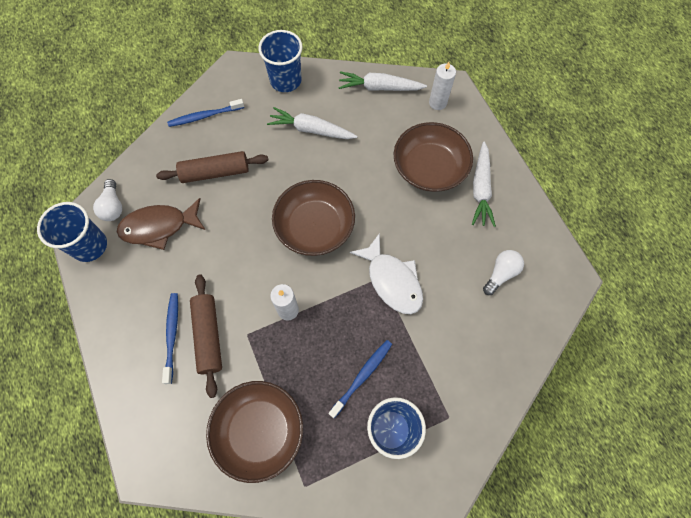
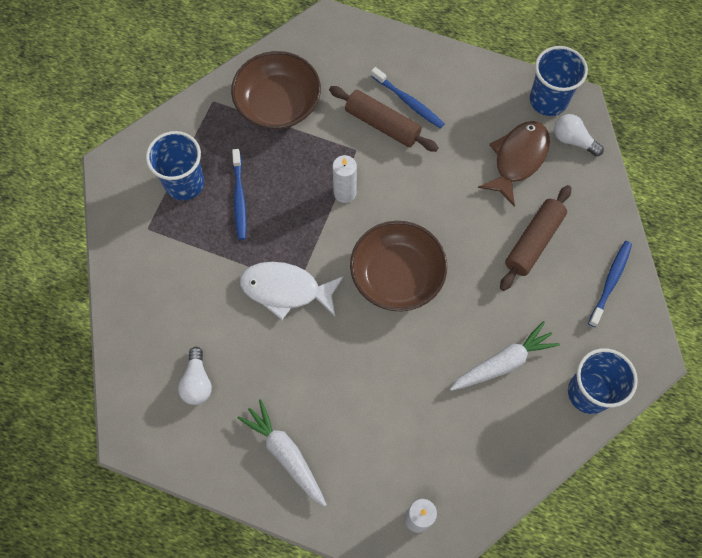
camera: 135 degrees right, 0 degrees up
white carrot [338,71,427,91] -> none
brown bowl [394,122,473,192] -> none

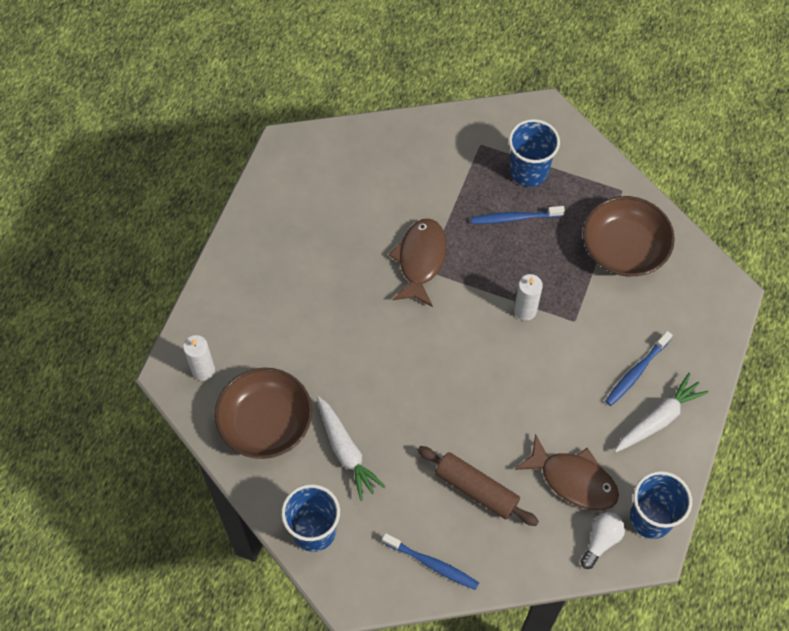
camera: 90 degrees right, 5 degrees down
white light bulb [178,347,212,405] -> none
white carrot [238,399,327,507] -> white carrot moved to [615,373,709,452]
white fish [240,262,344,320] -> brown fish [389,219,447,307]
brown rolling pin [329,86,439,152] -> none
brown bowl [350,221,447,311] -> brown bowl moved to [215,368,312,459]

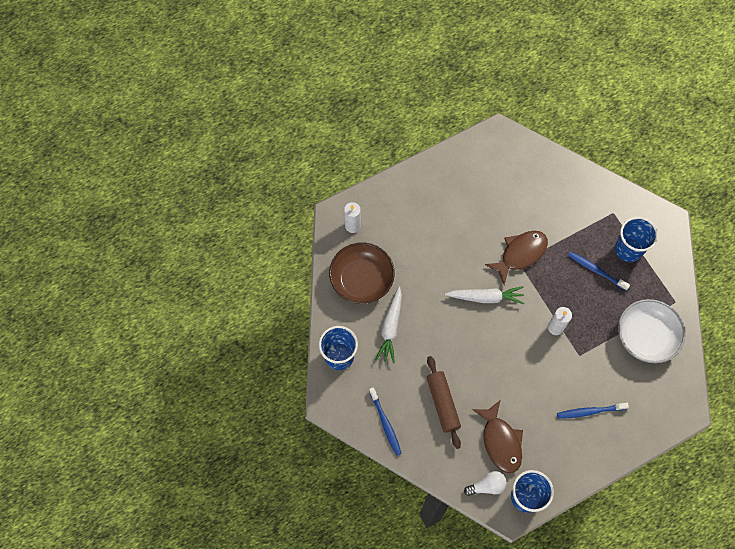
camera: 40 degrees right, 5 degrees up
brown bowl [583,196,675,276] -> white bowl [618,299,685,363]
white carrot [615,373,709,452] -> white carrot moved to [445,286,524,304]

